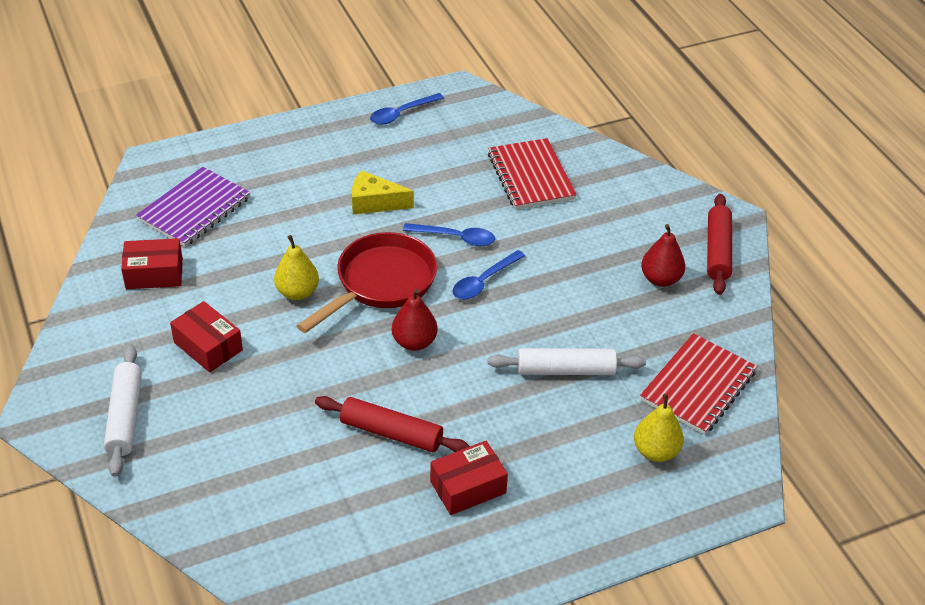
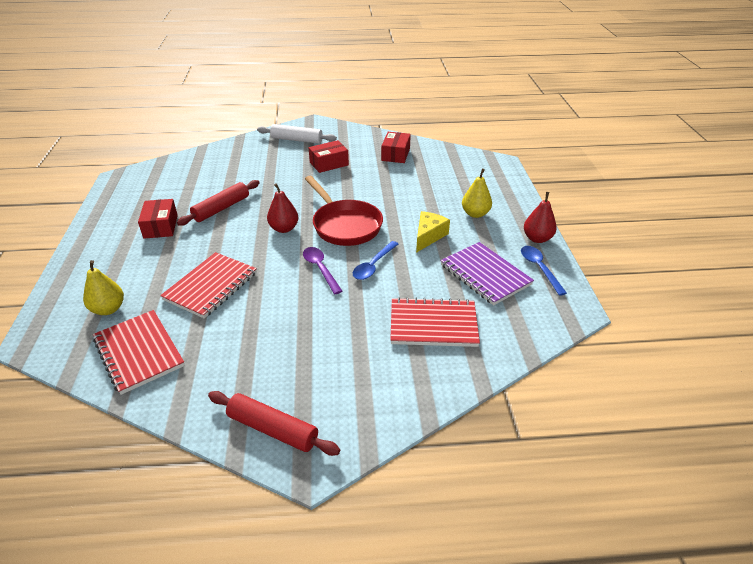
camera: 110 degrees right, 5 degrees down
purple notebook [136,167,251,247] -> purple notebook moved to [441,242,534,306]
yellow pear [274,235,319,300] -> yellow pear moved to [462,168,492,218]
blue spoon [452,250,525,300] -> purple spoon [303,247,342,294]
white rolling pin [488,348,646,375] -> red notebook [160,252,257,319]
red pear [641,224,685,287] -> red pear moved to [524,192,557,243]

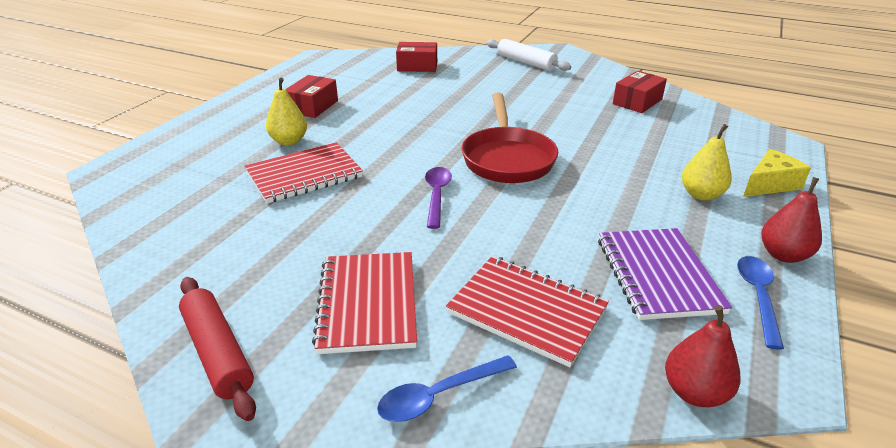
camera: 30 degrees right, 5 degrees down
yellow pear [83,260,124,315] -> yellow pear moved to [266,78,307,145]
red notebook [93,310,185,395] -> red notebook moved to [312,252,417,354]
red rolling pin [177,180,259,226] -> none
red pear [267,183,298,233] -> red pear moved to [665,305,741,407]
red box [309,140,349,173] -> red box moved to [396,42,437,72]
blue spoon [353,241,398,280] -> blue spoon moved to [377,355,517,422]
yellow cheese [416,211,450,253] -> yellow cheese moved to [743,149,811,197]

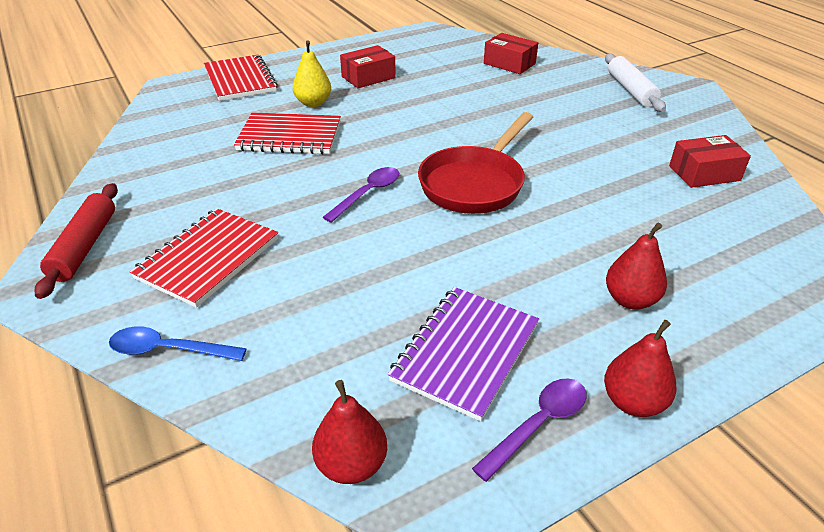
camera: 35 degrees right, 5 degrees up
red notebook [446,256,609,367] -> red notebook moved to [204,55,278,101]
yellow pear [682,124,732,201] -> red pear [606,223,667,310]
blue spoon [737,256,784,350] -> purple spoon [472,378,587,482]
yellow cheese [743,149,811,197] -> none

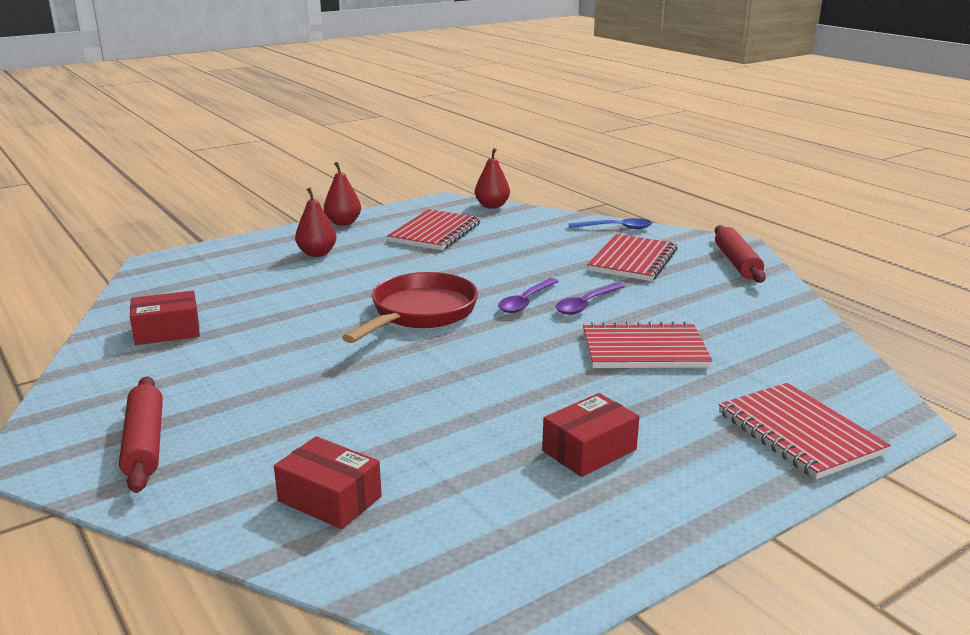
camera: 175 degrees right, 15 degrees down
yellow pear [293,40,331,107] -> none
purple notebook [388,287,539,421] -> red notebook [387,209,481,250]
purple spoon [472,378,587,482] -> purple spoon moved to [555,283,625,315]
white rolling pin [605,53,666,112] -> red rolling pin [119,376,163,493]

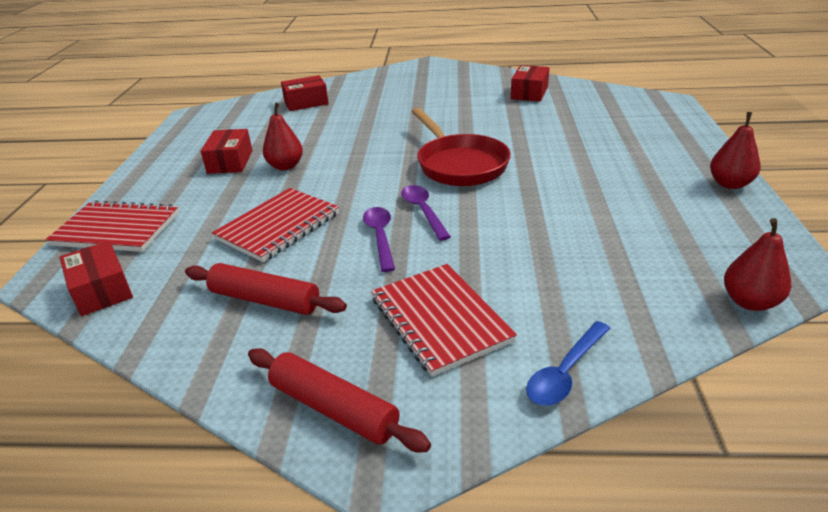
camera: 130 degrees right, 10 degrees up
red rolling pin [119,376,163,493] -> red rolling pin moved to [185,263,347,315]
red pear [295,187,336,257] -> red pear moved to [263,102,303,170]
red notebook [387,209,481,250] -> none
none -> red box [60,241,133,316]

